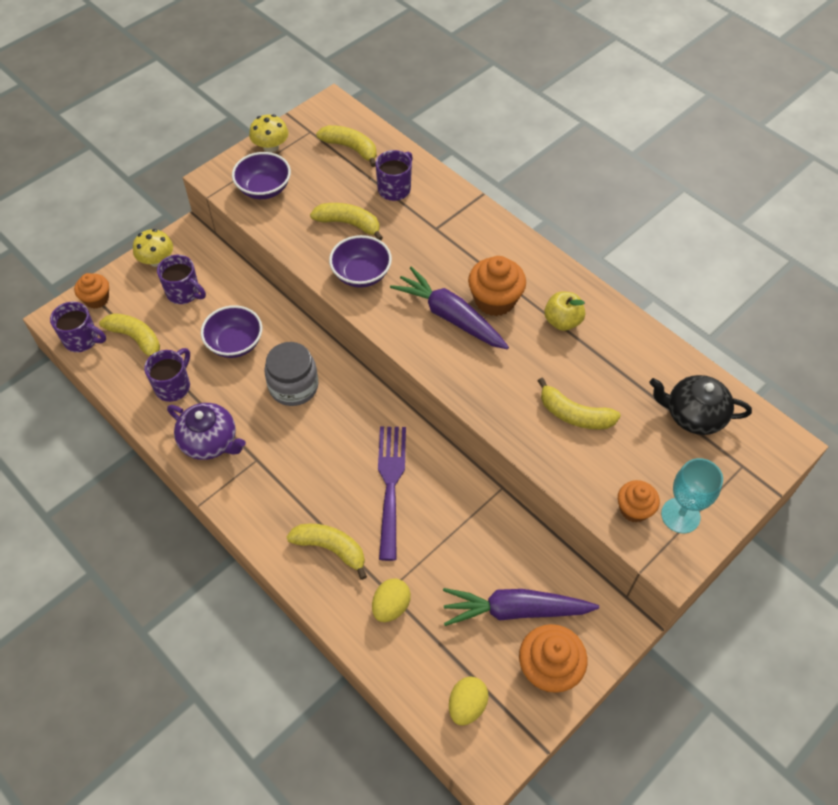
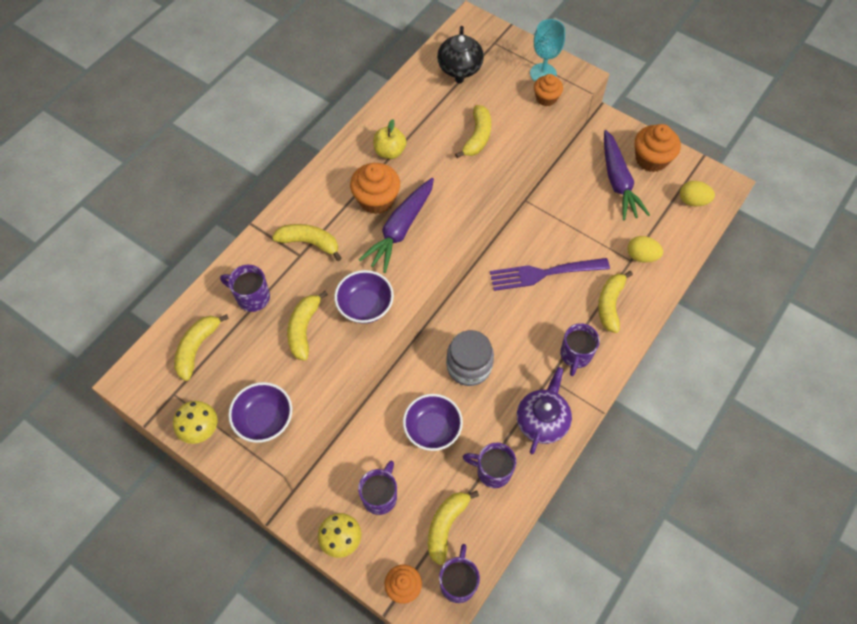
camera: 100 degrees left, 5 degrees up
none -> yellow banana [272,224,342,261]
none -> purple mug [560,323,600,376]

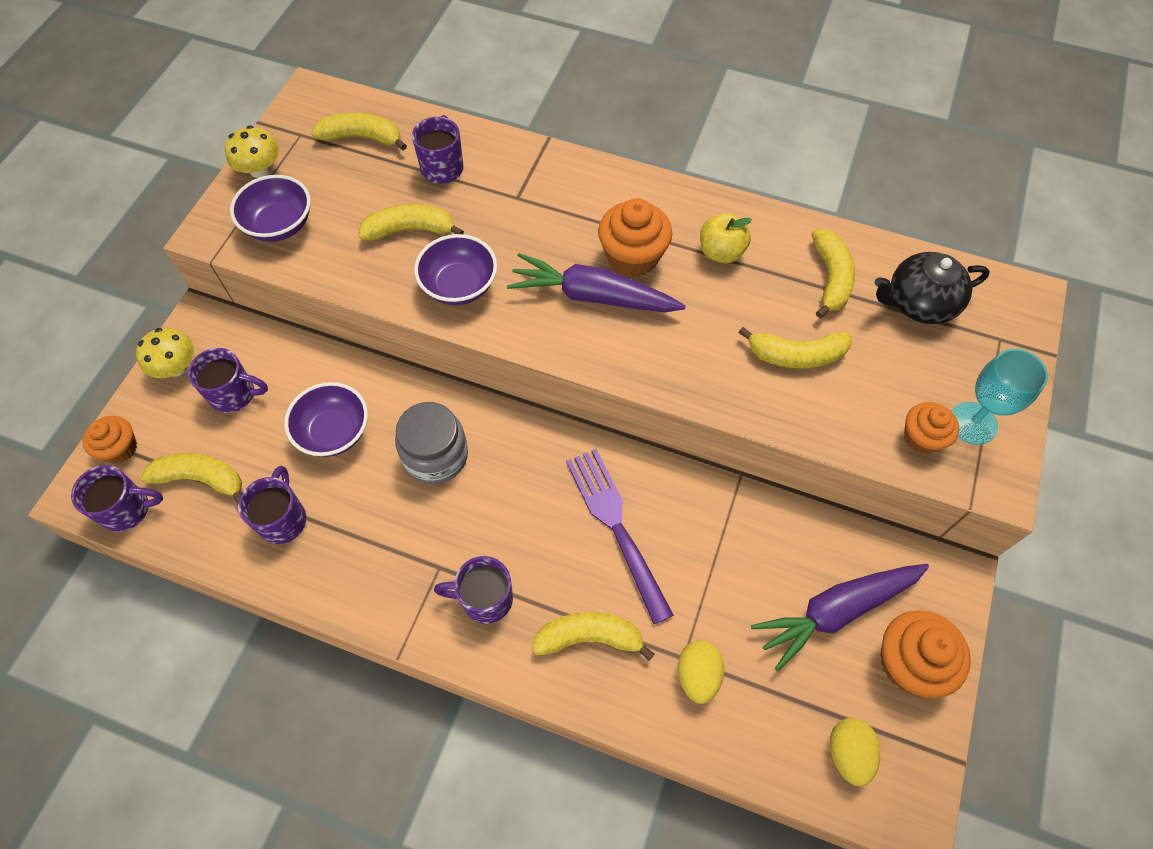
camera: 75 degrees right, 0 degrees up
yellow banana [272,224,342,261] -> yellow banana moved to [812,229,855,318]
purple teapot [517,367,572,454] -> none

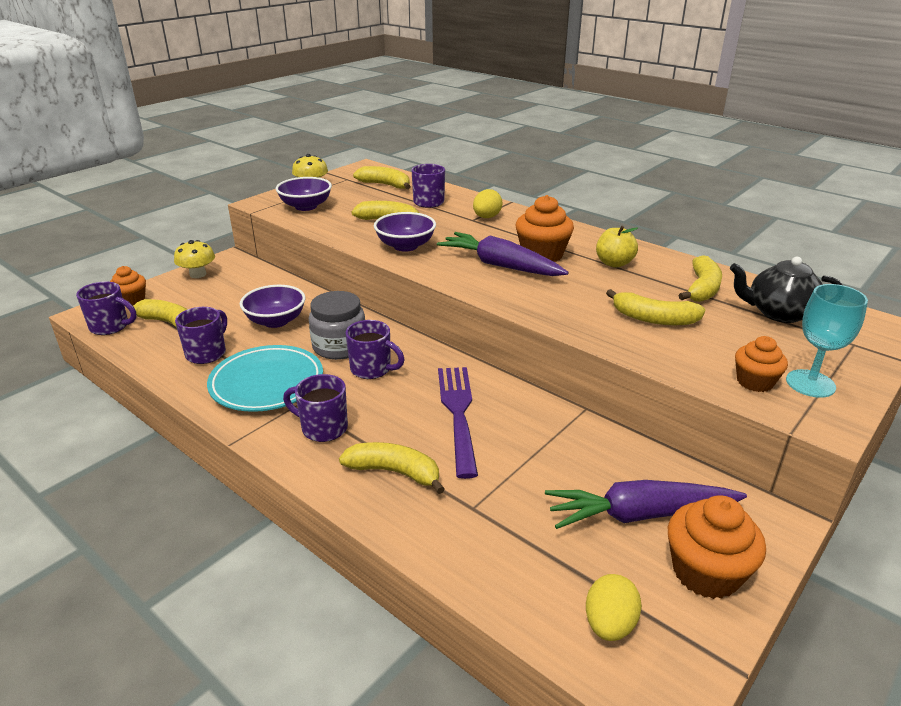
camera: 20 degrees right, 30 degrees down
purple mug [188,348,268,413] -> purple mug moved to [346,320,405,379]
yellow egg [678,640,724,704] -> yellow egg moved to [473,189,503,218]
none -> turquoise plate [207,345,323,412]

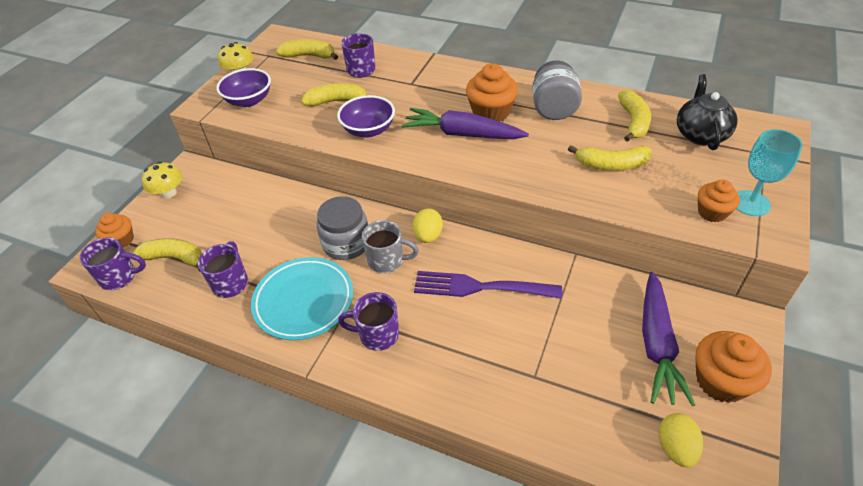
camera: 15 degrees left, 15 degrees up
purple bowl [240,285,305,328] -> none
yellow banana [339,442,445,494] -> none
purple mug [346,320,405,379] -> grey mug [362,220,419,273]
purple fork [438,367,478,479] -> purple fork turned 60 degrees counterclockwise [414,271,562,299]
yellow egg [473,189,503,218] -> yellow egg moved to [413,208,443,243]
purple carrot [545,480,747,529] -> purple carrot turned 60 degrees counterclockwise [642,272,695,406]
yellow apple [596,226,638,267] -> grey jar [532,60,582,120]
black teapot [730,257,842,323] -> black teapot turned 105 degrees clockwise [677,74,738,150]

